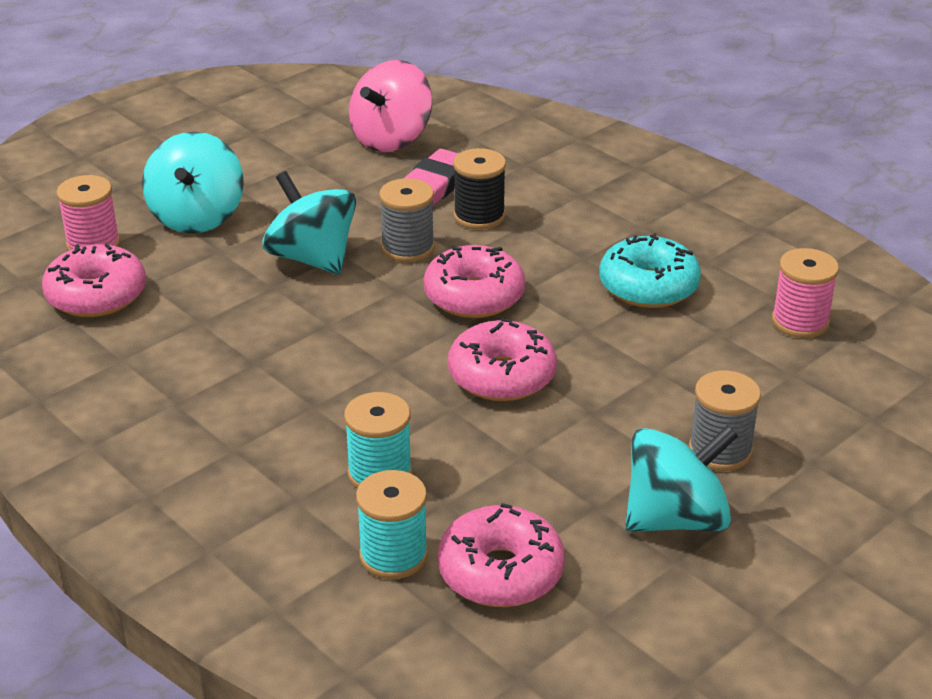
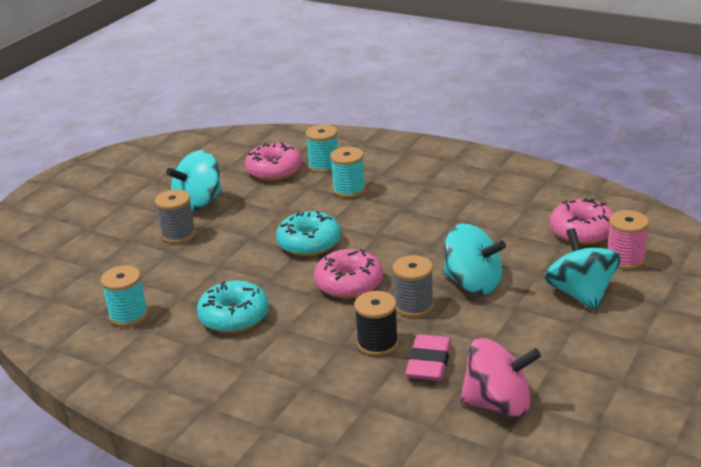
camera: 165 degrees right, 5 degrees down
pink spinning top [349,60,433,152] -> pink spinning top turned 75 degrees clockwise [460,338,541,417]
pink donut [448,318,557,401] -> turquoise donut [276,211,341,256]
pink spool [772,248,839,338] -> turquoise spool [101,266,148,327]

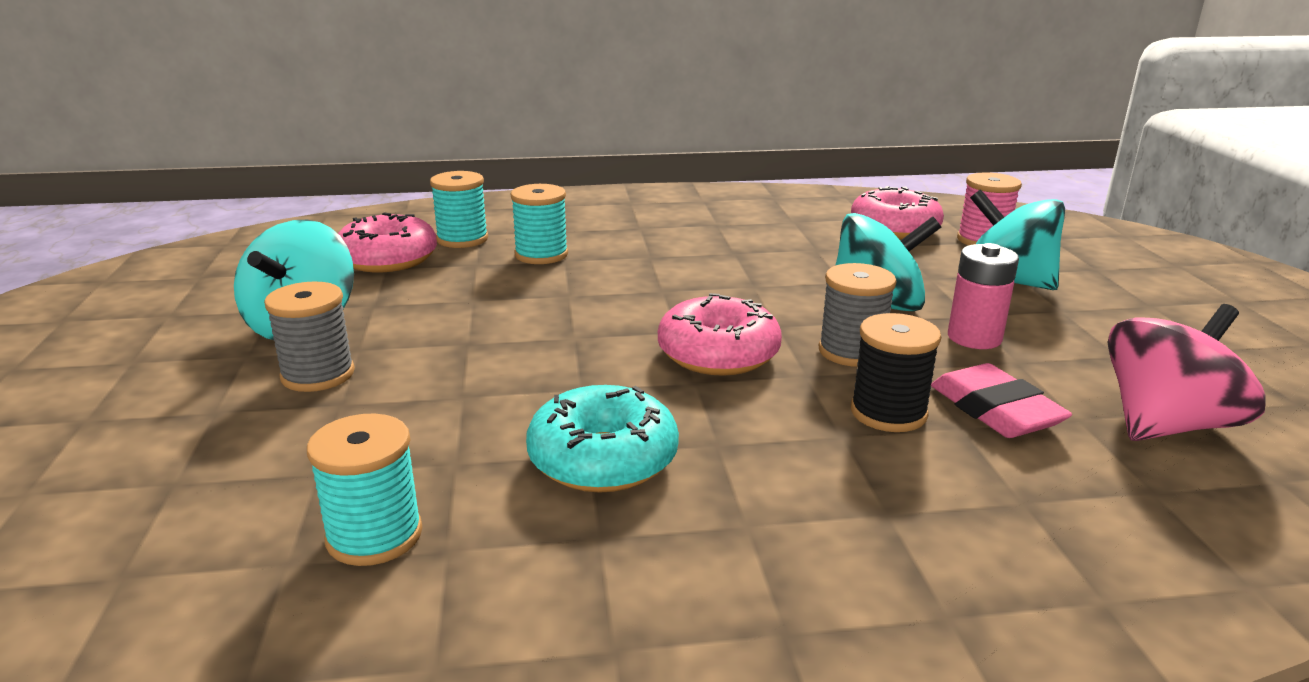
camera: 40 degrees left, 5 degrees down
turquoise donut [276,211,341,256] -> none
none -> pink battery [948,243,1019,349]

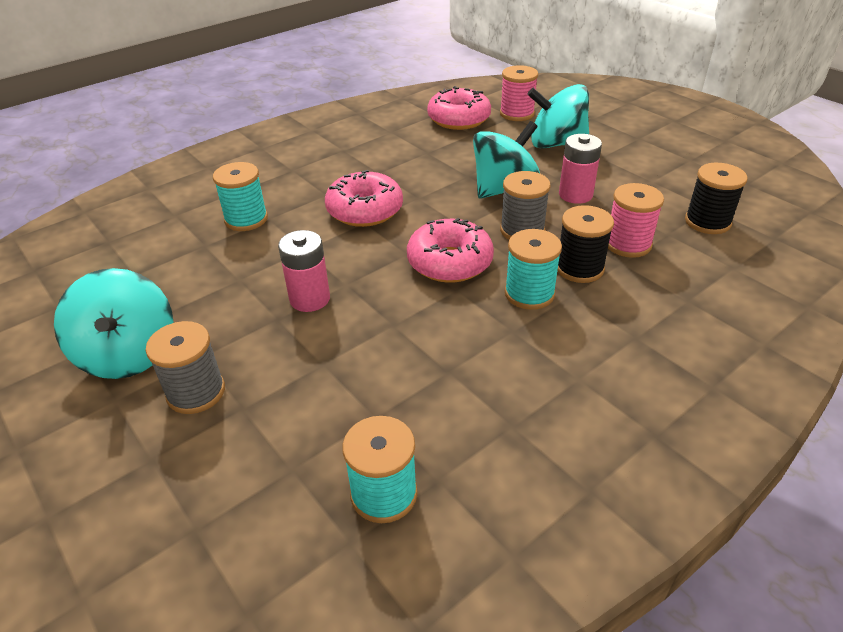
camera: 30 degrees left, 15 degrees up
pink donut [338,212,437,272] -> pink donut moved to [325,170,403,227]
turquoise spool [430,171,488,248] -> turquoise spool moved to [505,229,562,310]
turquoise donut [526,385,679,493] -> none
pink eraser [931,363,1072,438] -> pink spool [608,183,664,258]
pink spinning top [1107,304,1266,441] -> black spool [685,163,748,234]
none -> pink battery [278,230,330,312]

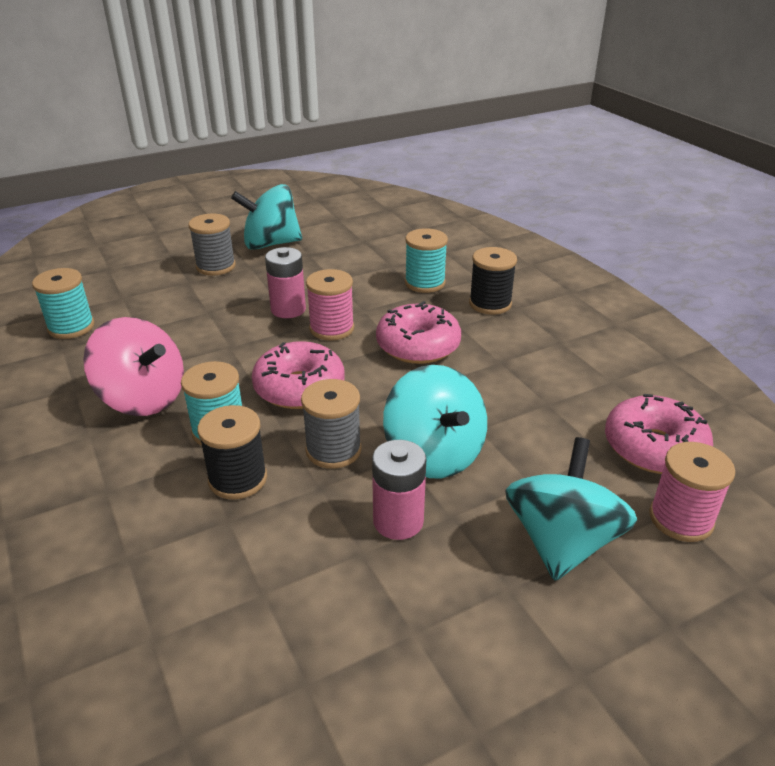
camera: 100 degrees right, 5 degrees down
pink spool [608,183,664,258] -> pink spool moved to [306,269,354,340]
black spool [685,163,748,234] -> black spool moved to [469,247,517,314]
none -> pink spinning top [83,317,184,416]

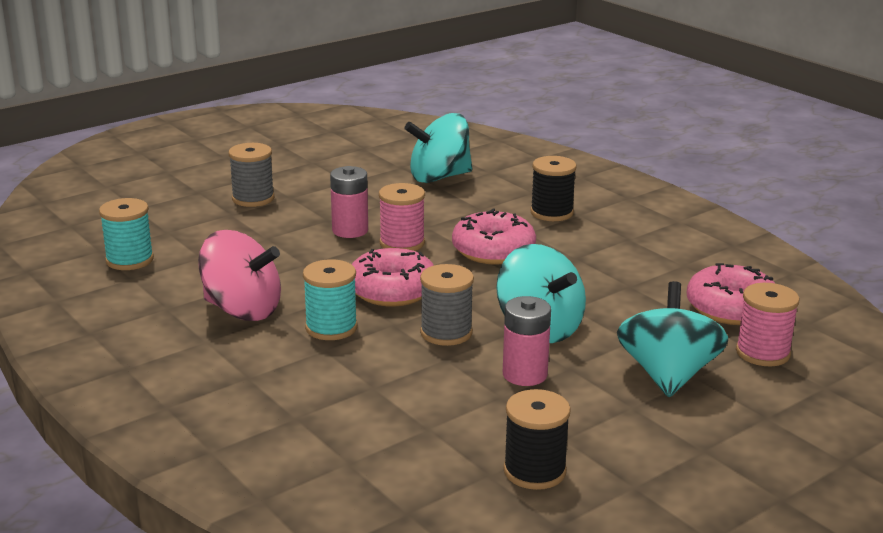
camera: 10 degrees left, 10 degrees down
black spool [197,405,267,500] -> black spool moved to [503,389,571,490]
turquoise spinning top [231,184,302,250] -> turquoise spinning top moved to [404,113,472,183]
turquoise spool [405,228,448,293] -> none

